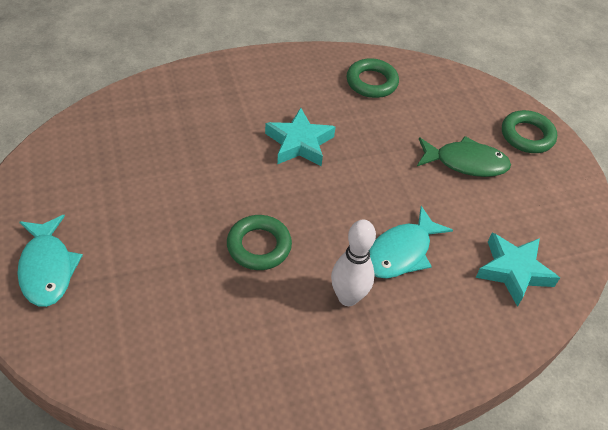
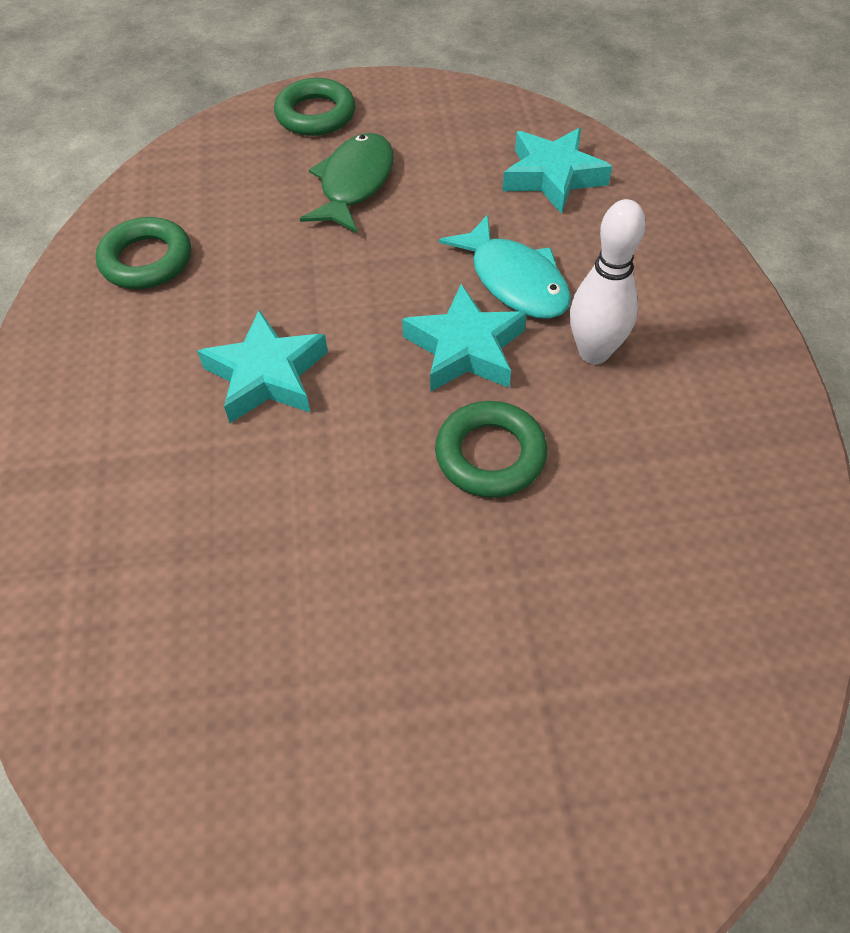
camera: 75 degrees left, 5 degrees up
turquoise fish [17,215,83,307] -> none
none -> turquoise star [402,284,527,392]

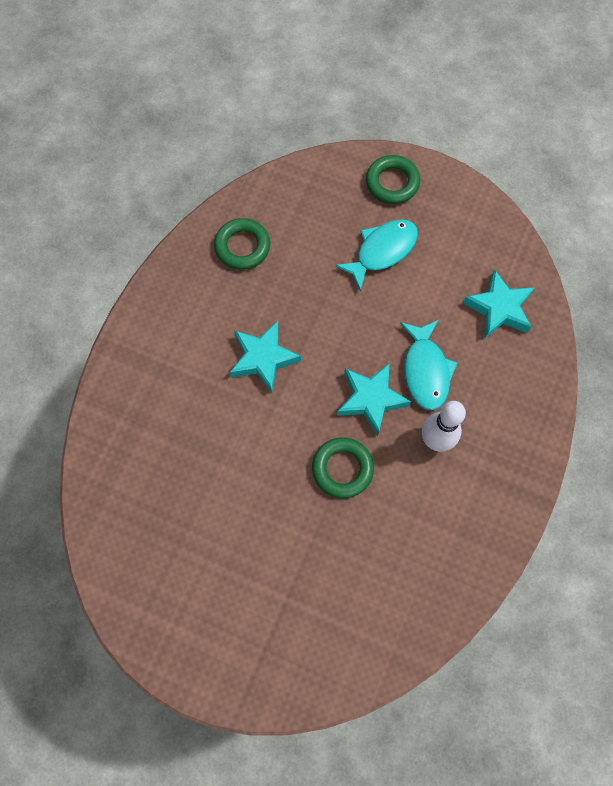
camera: 30 degrees right, 15 degrees up
green fish [300,133,394,233] -> turquoise fish [335,219,418,292]

